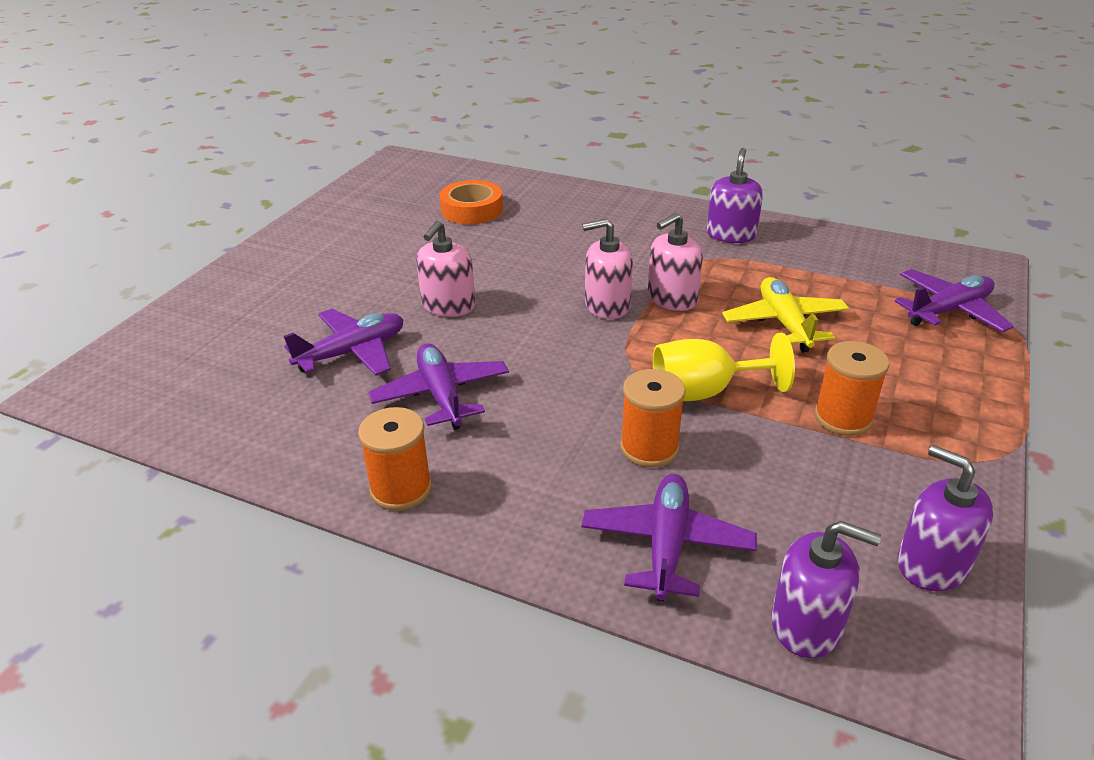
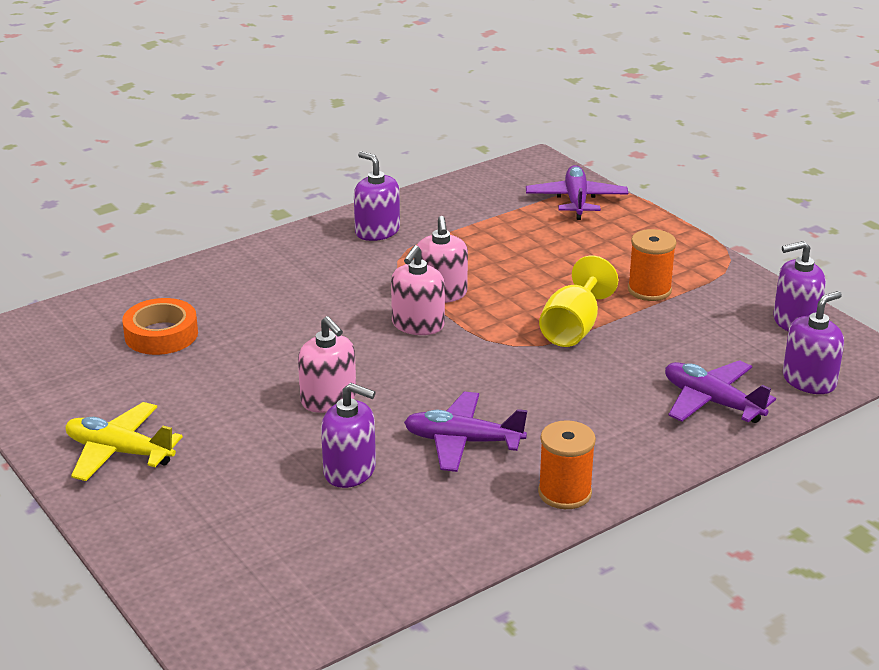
camera: 60 degrees left, 5 degrees down
purple plane [284,309,404,376] -> purple soap dispenser [321,383,376,488]
orange spool [620,369,686,467] -> none
yellow plane [722,277,849,353] -> yellow plane moved to [66,402,183,481]

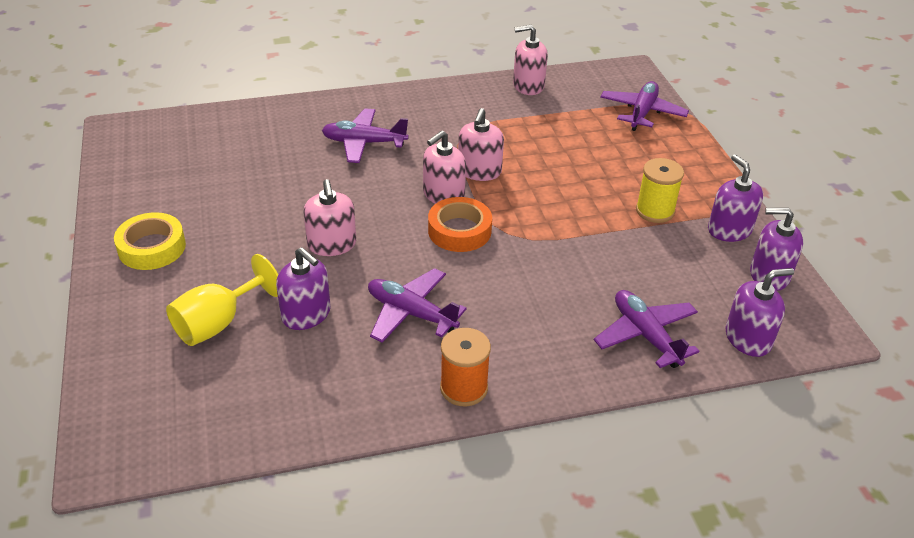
camera: 20 degrees right, 10 degrees up
yellow plane [66,402,183,481] -> yellow tape [114,212,186,270]
orange tape [122,298,198,355] -> orange tape moved to [428,197,492,252]
purple soap dispenser [354,151,400,241] -> purple soap dispenser moved to [708,154,763,242]
yellow goblet [539,256,618,347] -> yellow goblet moved to [166,254,278,346]
orange spool [628,229,676,301] -> yellow spool [636,158,684,223]
none -> purple plane [322,108,409,163]
none -> pink soap dispenser [513,25,548,95]

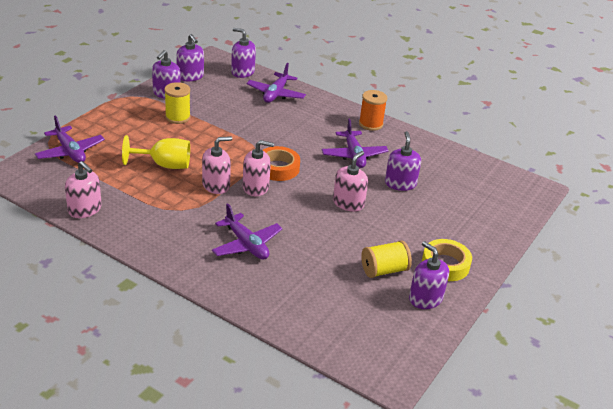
camera: 135 degrees left, 5 degrees down
yellow goblet [166,254,278,346] -> yellow goblet moved to [122,135,190,169]
purple plane [600,81,689,131] -> purple plane turned 105 degrees counterclockwise [35,116,105,163]
none -> yellow spool [361,240,412,278]
none -> purple soap dispenser [409,241,449,309]

